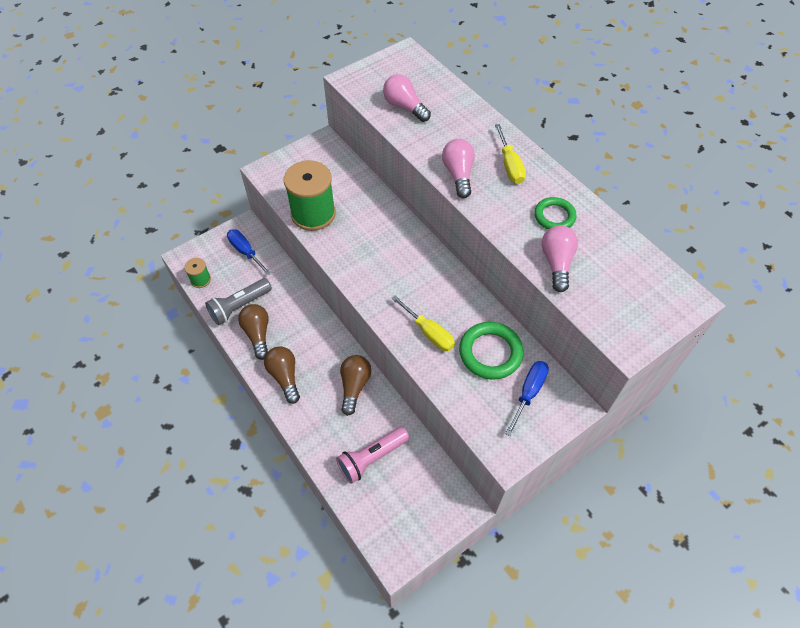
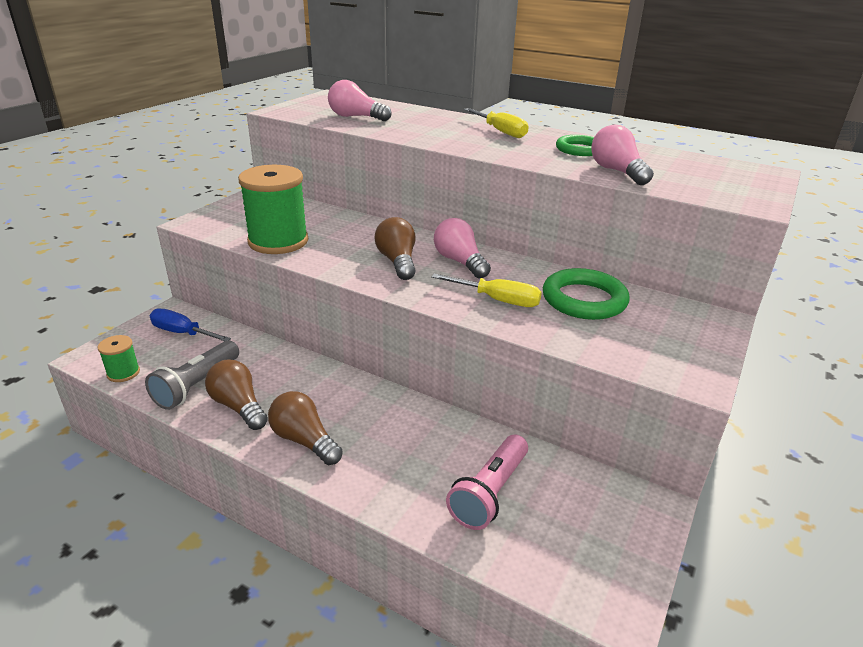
camera: 25 degrees left, 25 degrees down
brown light bulb [340,355,371,416] -> brown light bulb moved to [374,217,416,280]
pink light bulb [442,139,475,198] -> pink light bulb moved to [434,218,491,279]
blue screwdriver [505,361,549,436] -> none

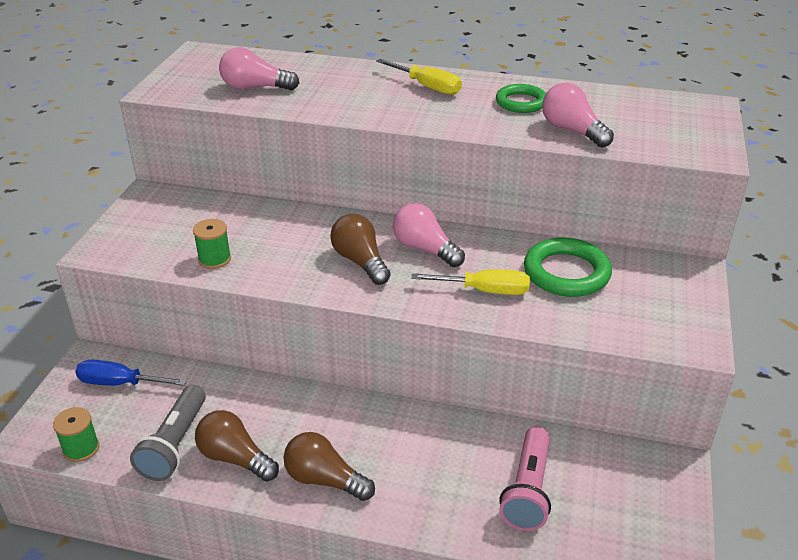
camera: 15 degrees left, 5 degrees up
green spool [238,165,308,254] -> green spool [193,219,231,269], size x0.48

